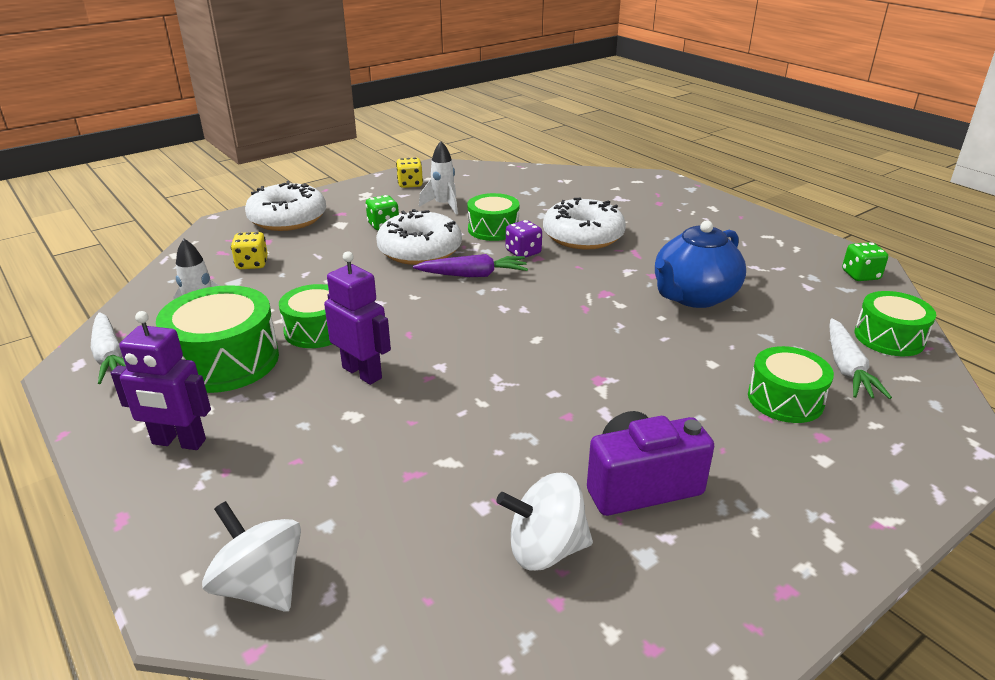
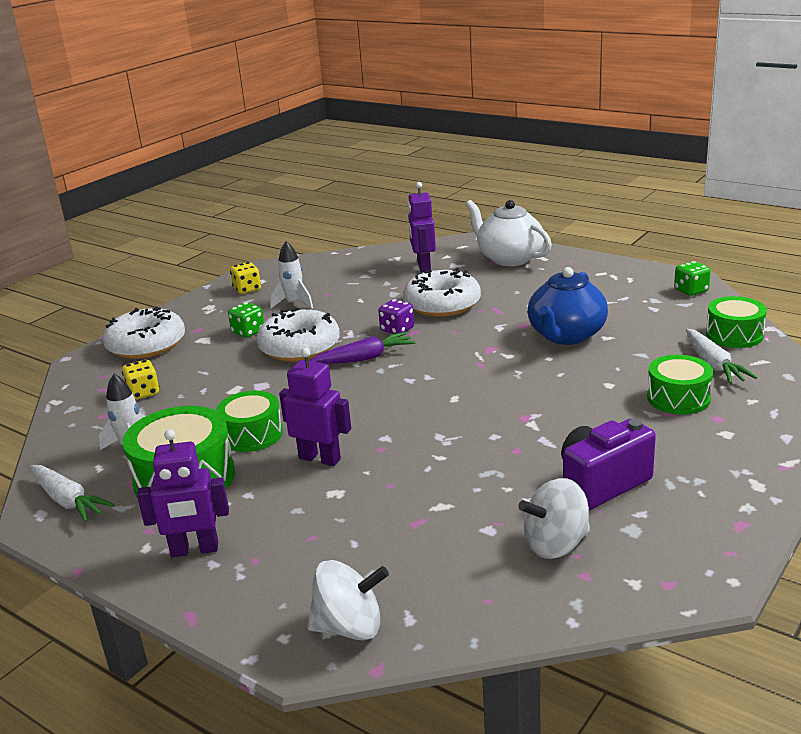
camera: 15 degrees left, 5 degrees down
white spinning top [202,501,301,612] -> white spinning top turned 150 degrees clockwise [307,560,389,641]
green drum [467,193,519,241] -> none
none -> purple robot [408,182,436,272]
none -> white teapot [466,200,552,266]

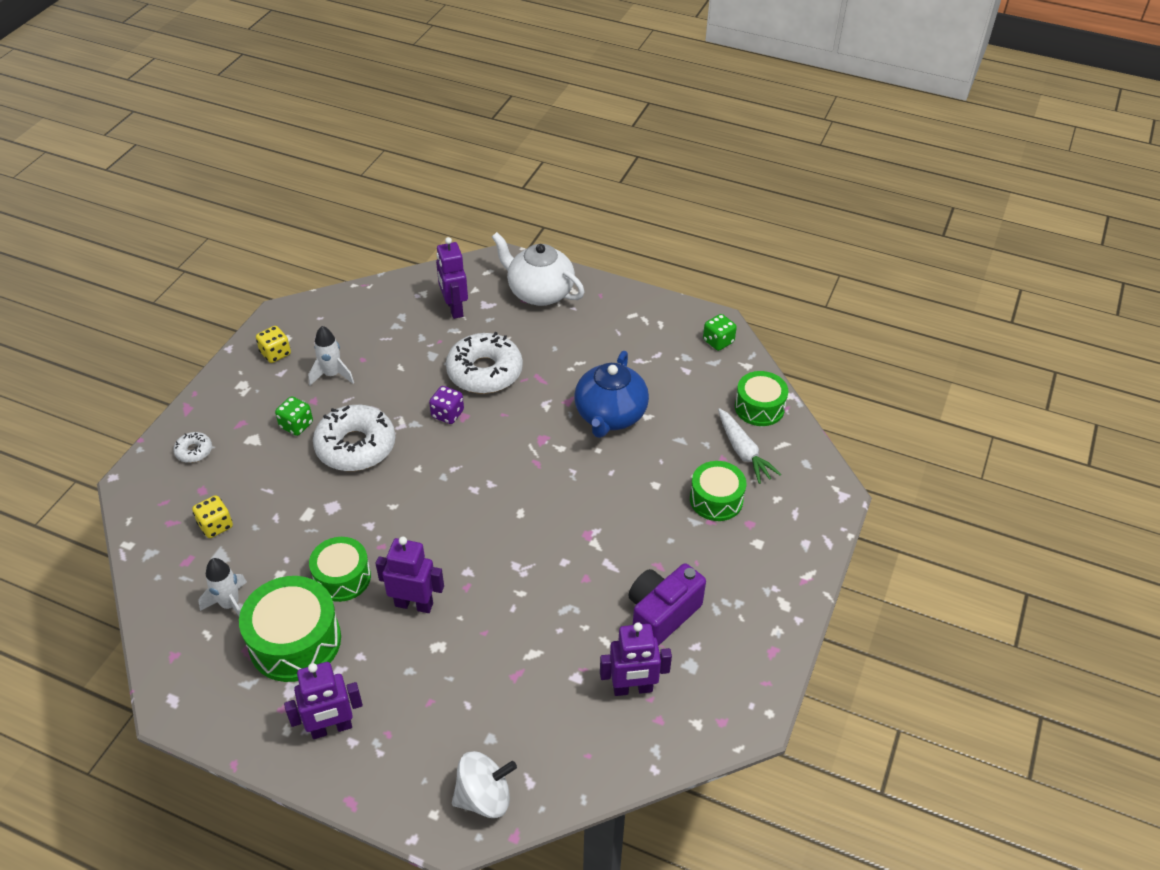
camera: 15 degrees left, 20 degrees up
white carrot [30,465,115,522] -> none
white donut [103,307,185,359] -> white donut [173,432,212,463], size x0.46
purple carrot [309,332,415,364] -> none
white spinning top [518,478,590,559] -> purple robot [600,622,672,696]

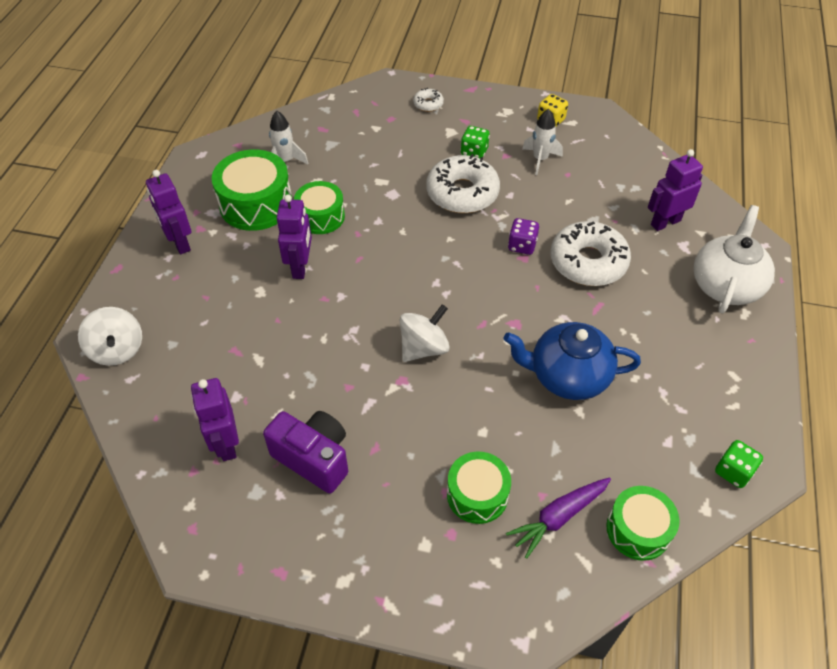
camera: 80 degrees right, 5 degrees up
yellow dice [192,495,233,538] -> none
white carrot [718,408,781,484] -> purple carrot [506,477,611,559]
none -> white spinning top [400,304,450,362]

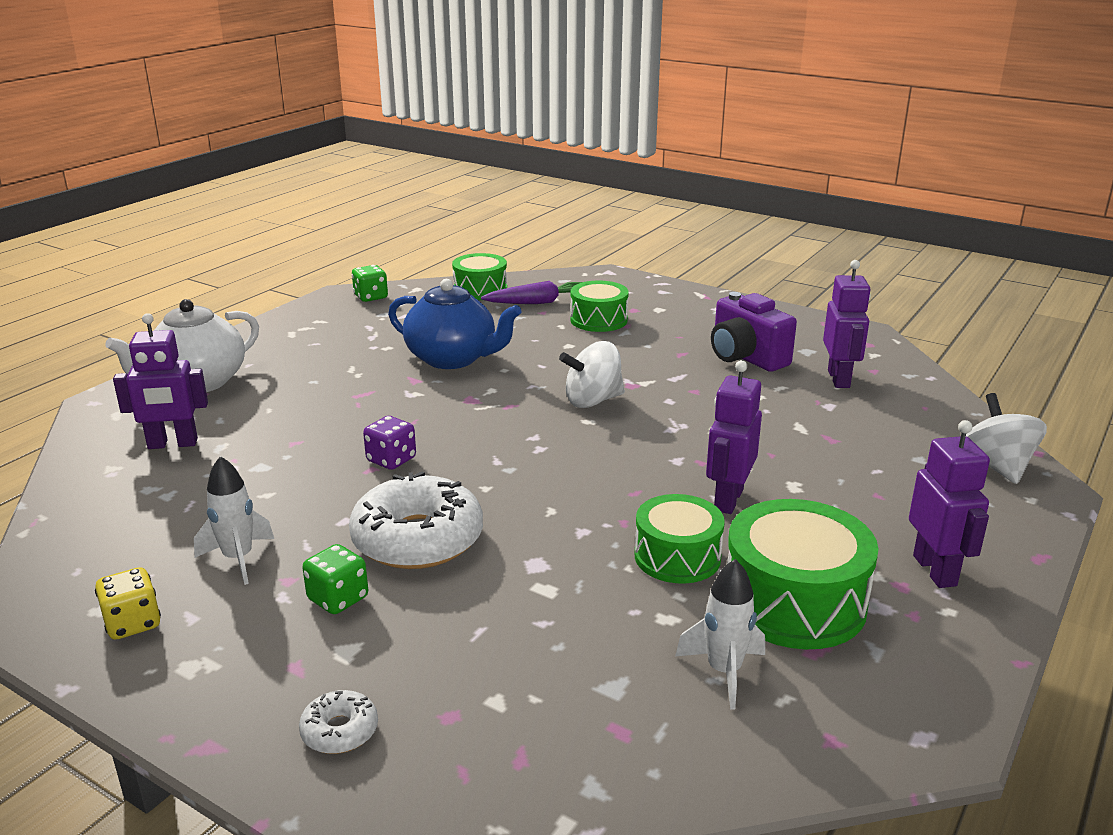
camera: 160 degrees left, 25 degrees down
white donut [551,221,631,286] -> none

